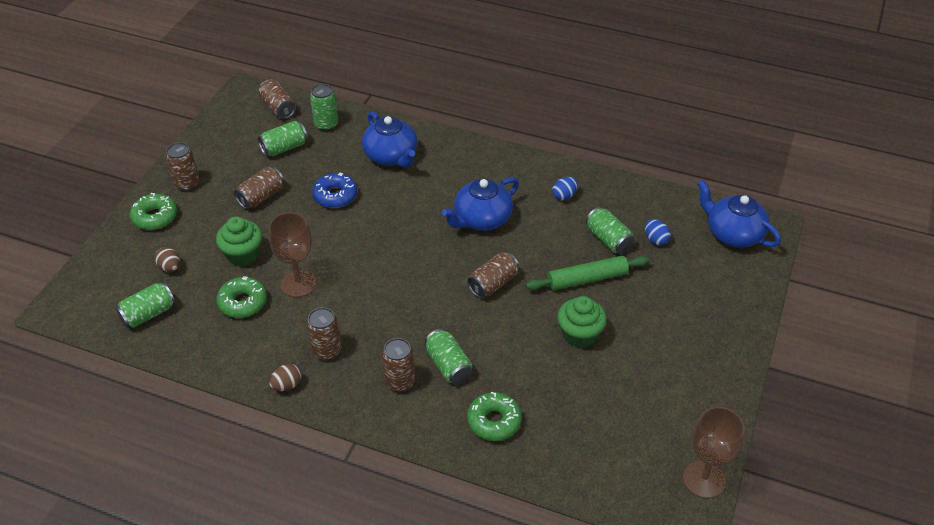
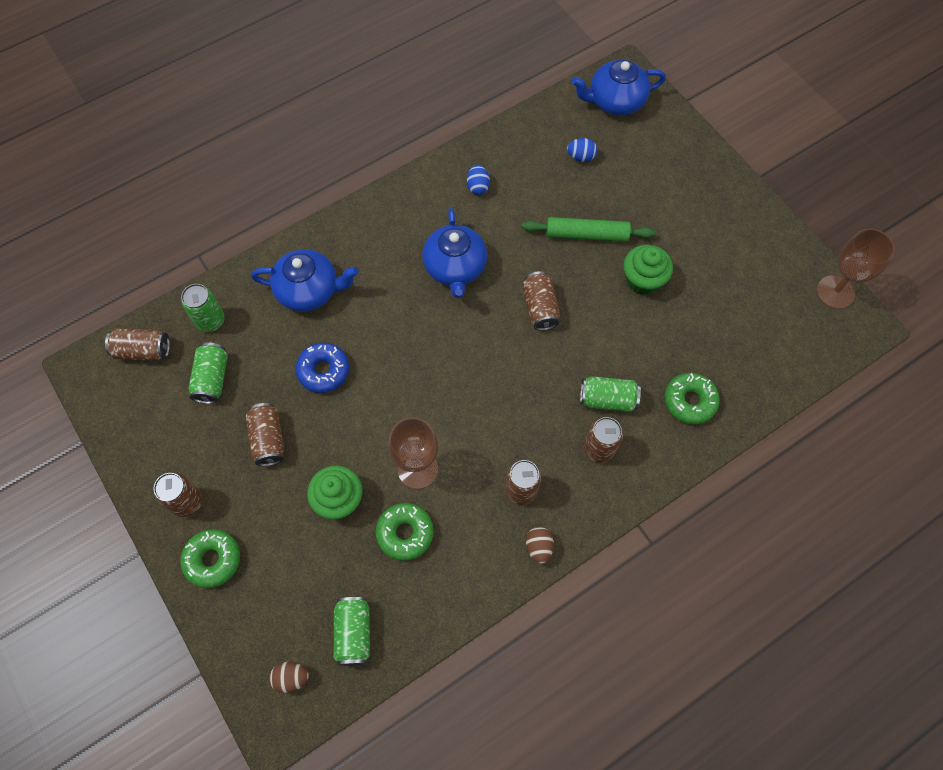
camera: 55 degrees left, 20 degrees up
brown egg [155,247,180,272] -> brown egg moved to [269,662,309,693]
green rolling pin [526,256,649,290] -> green rolling pin turned 75 degrees clockwise [522,217,655,242]
green can [586,207,634,254] -> none

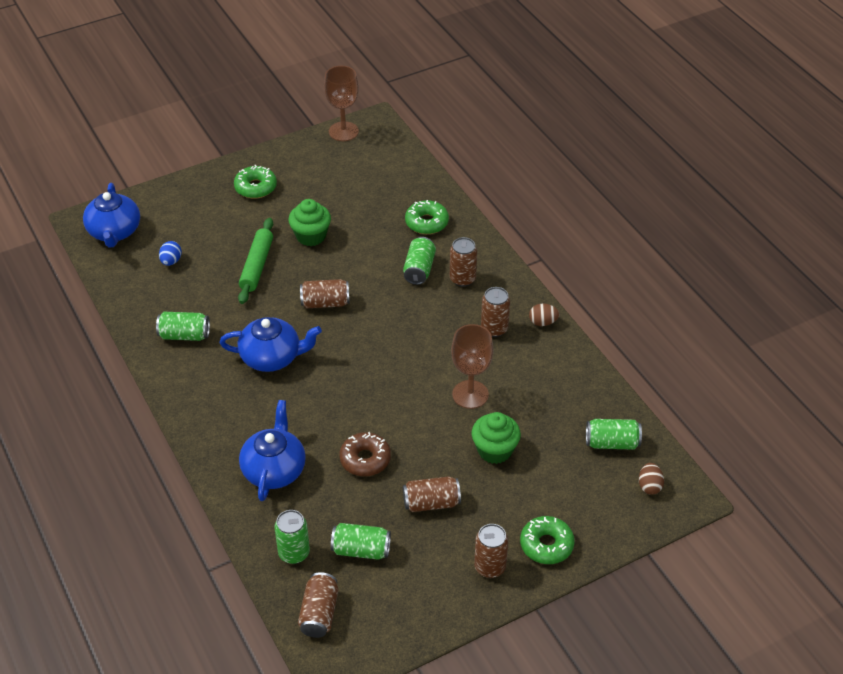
camera: 85 degrees left, 20 degrees down
blue donut [296,343,349,393] -> brown donut [339,432,391,476]
green donut [376,503,433,561] -> green donut moved to [234,165,277,199]
blue egg [467,165,490,195] -> green can [156,312,210,341]

